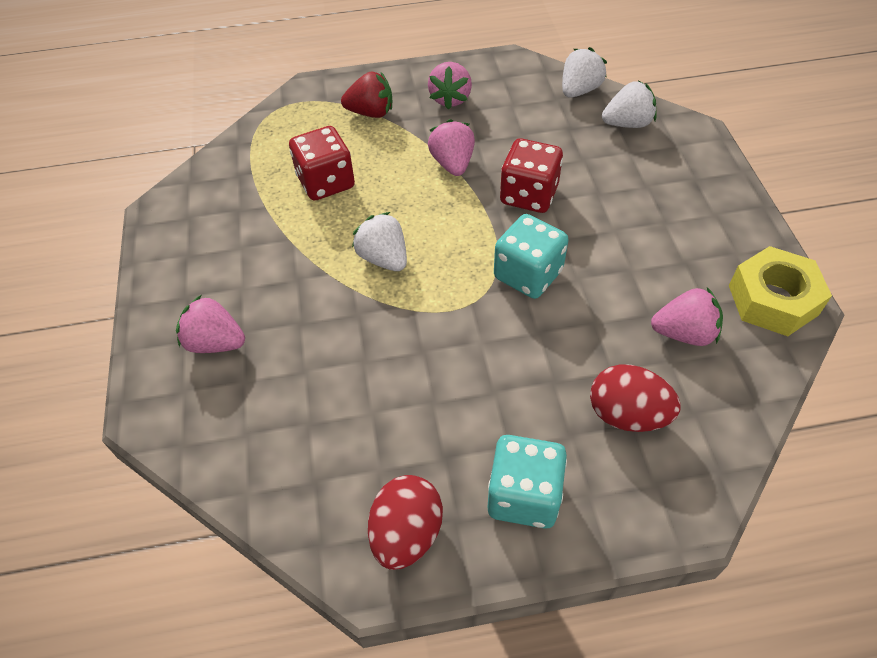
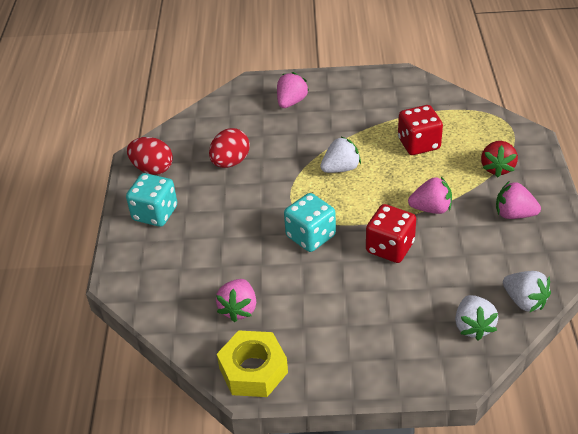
camera: 100 degrees right, 10 degrees down
red egg [590,364,681,432] -> red egg moved to [209,128,250,168]

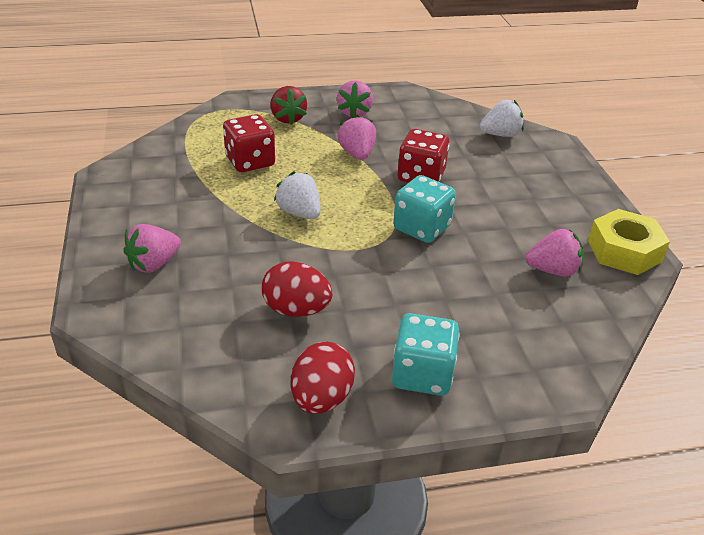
camera: 105 degrees left, 5 degrees down
pink strawberry [277,72,309,108] -> pink strawberry turned 60 degrees counterclockwise [123,224,181,273]
red strawberry [481,141,518,178] -> red strawberry turned 75 degrees clockwise [270,86,307,125]
white strawberry [503,271,551,313] -> none

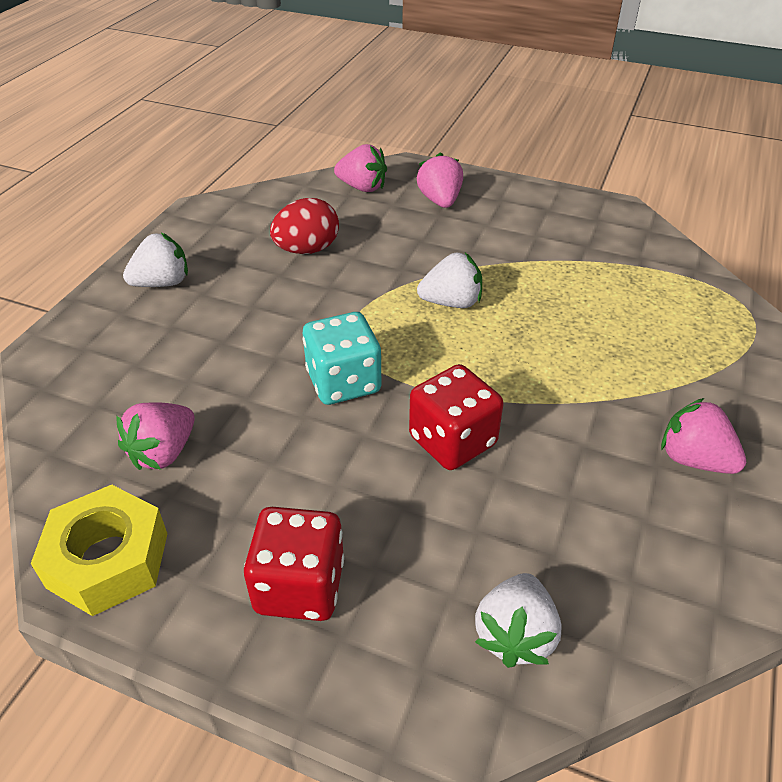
camera: 125 degrees right, 5 degrees up
red dice [223,114,275,172] -> red dice moved to [244,507,344,621]
red strawberry [270,86,307,125] -> none
red egg [291,341,355,414] -> none
pink strawberry [337,115,376,160] -> pink strawberry moved to [334,144,387,192]
turquoise dice [392,313,460,396] -> white strawberry [123,233,188,287]

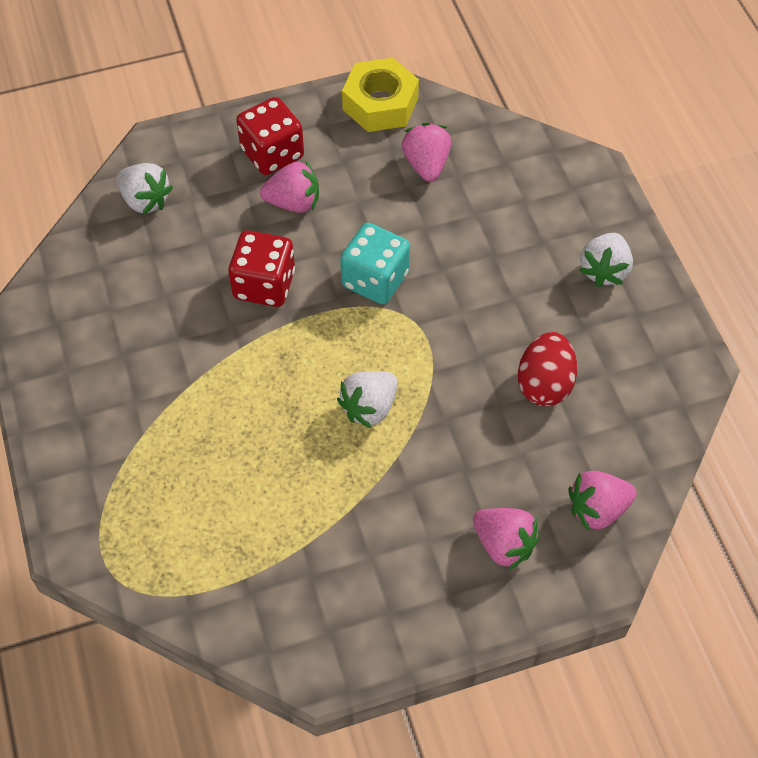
camera: 140 degrees right, 15 degrees up
white strawberry [475,573,562,668] -> white strawberry turned 150 degrees clockwise [117,163,173,215]
pink strawberry [661,398,746,474] -> pink strawberry moved to [260,161,319,213]

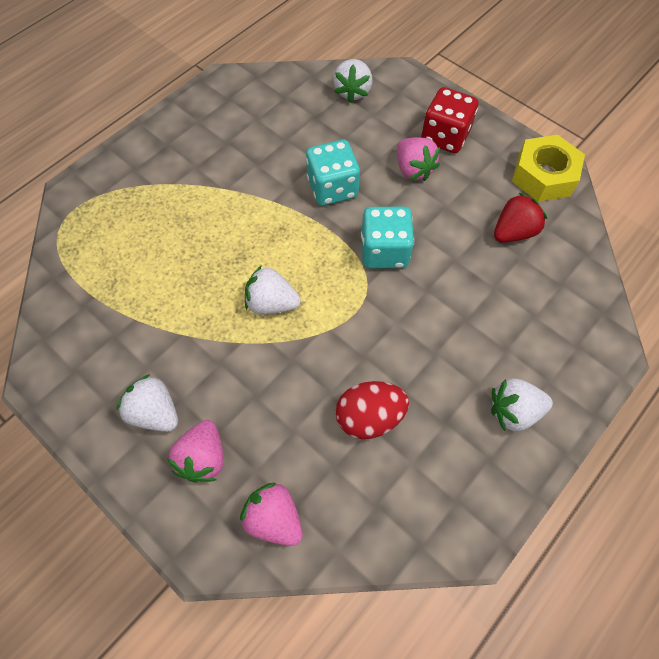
camera: 60 degrees right, 5 degrees up
red dice [228,230,295,307] -> turquoise dice [306,140,360,206]
pink strawberry [402,123,451,182] -> red strawberry [494,193,547,243]
none -> white strawberry [116,374,178,432]

